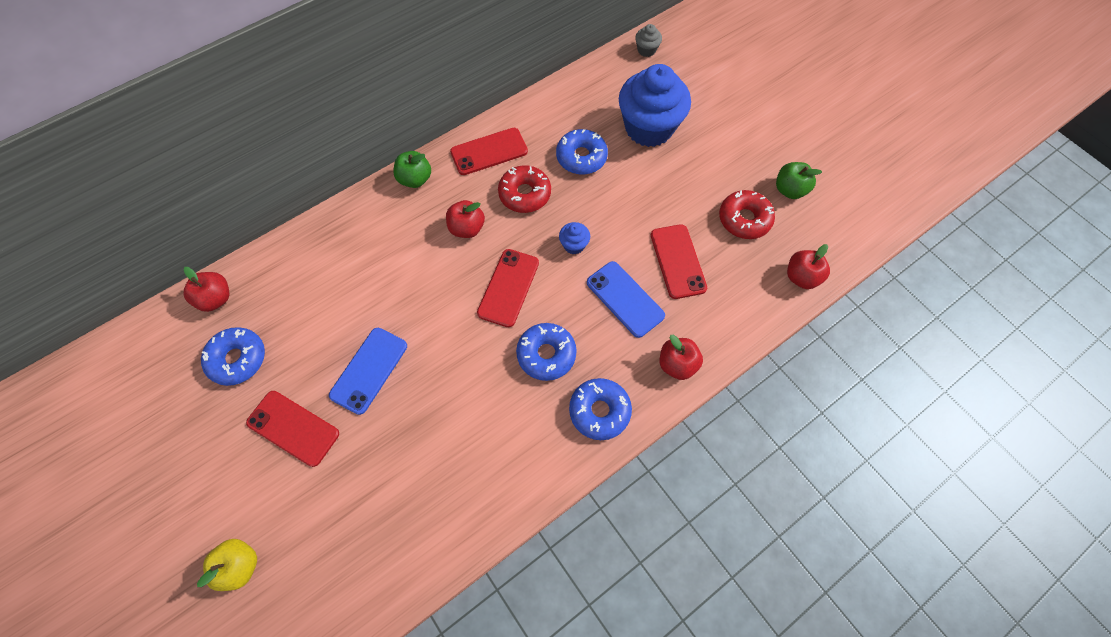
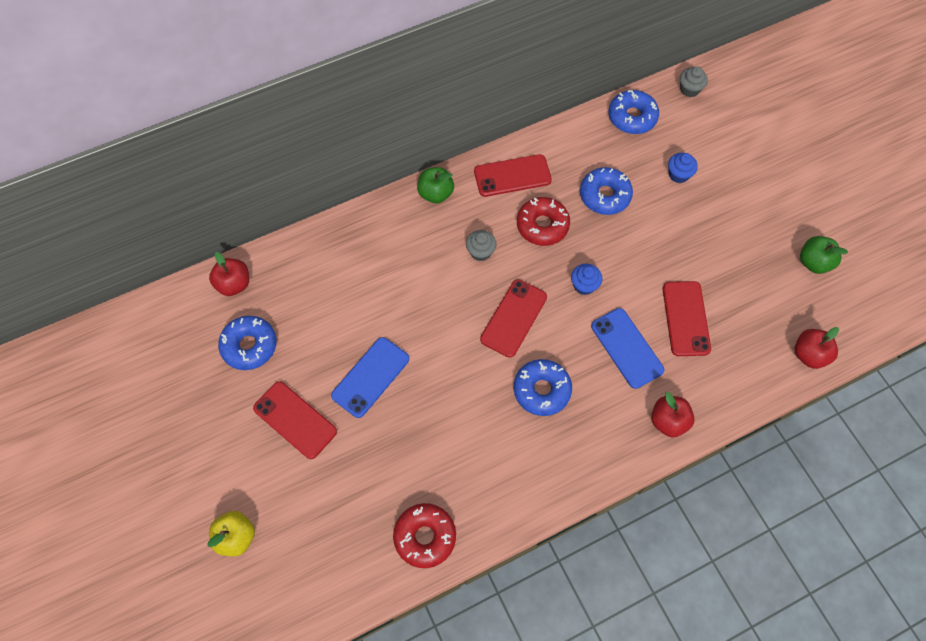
camera: 10 degrees right, 0 degrees up
red apple [446,200,485,238] -> grey cupcake [466,230,496,261]
blue donut [569,378,632,440] -> blue donut moved to [609,90,659,134]
blue cupcake [619,64,691,147] -> blue cupcake [668,153,698,183], size x0.41
red donut [719,190,775,239] -> red donut moved to [393,503,456,568]

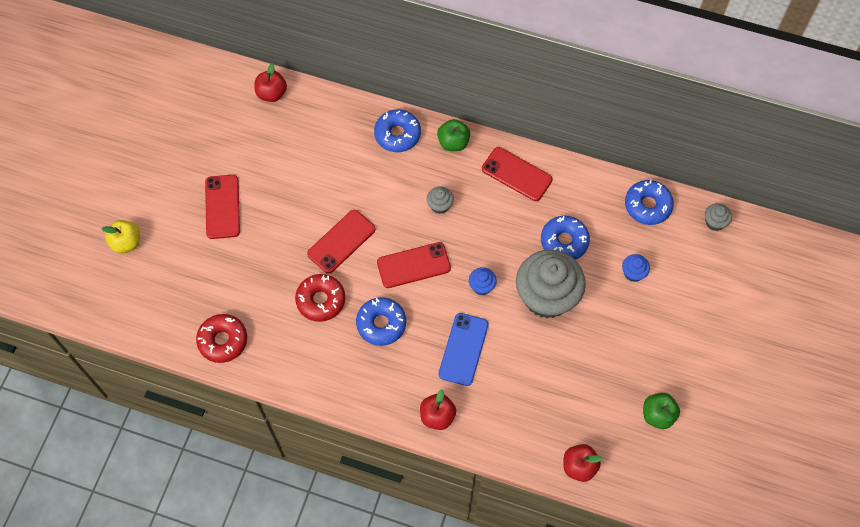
camera: 45 degrees right, 0 degrees up
blue donut [218,316,277,370] -> blue donut moved to [374,109,421,152]
blue phone [331,337,409,418] -> none
red donut [517,197,570,246] -> red donut moved to [295,274,345,322]
red phone [663,281,711,356] -> red phone moved to [307,210,376,274]
none -> grey cupcake [516,250,586,318]

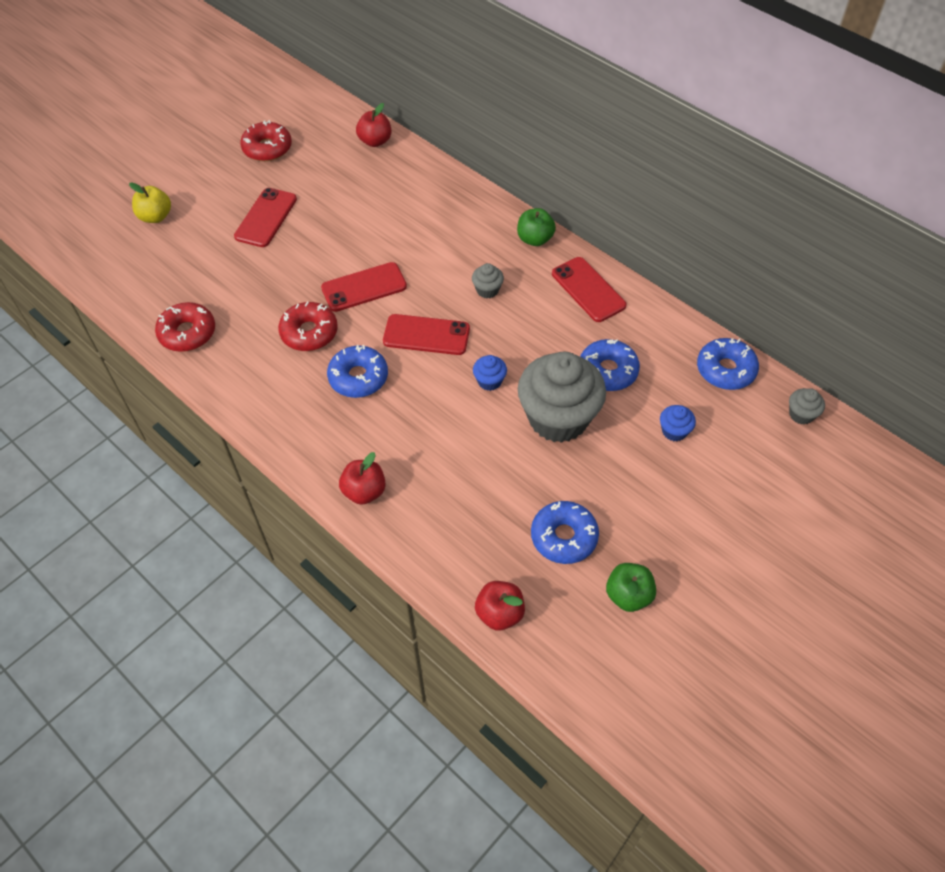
camera: 25 degrees right, 10 degrees down
blue donut [374,109,421,152] -> blue donut moved to [531,501,599,564]
blue phone [438,313,489,386] -> none
none -> red donut [240,120,292,161]

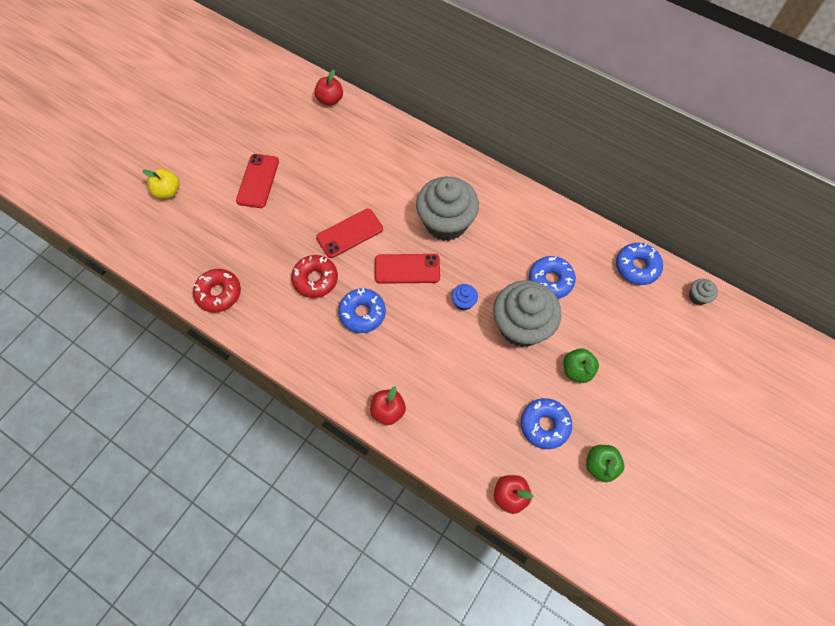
camera: 10 degrees left, 10 degrees up
red donut [240,120,292,161] -> none
grey cupcake [472,263,504,298] -> grey cupcake [416,177,479,241], size x2.44
green apple [517,208,556,246] -> green apple moved to [563,348,599,383]
red phone [552,257,627,322] -> none
blue cupcake [660,405,696,441] -> none

